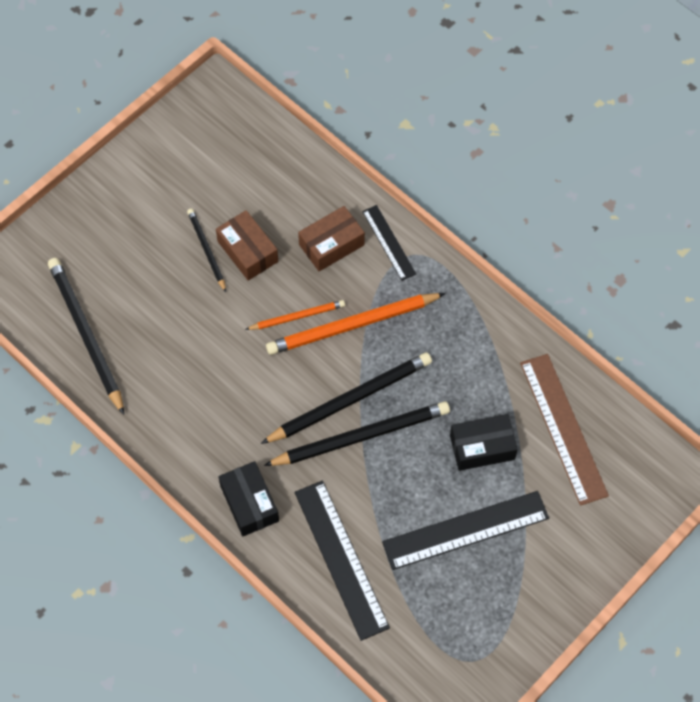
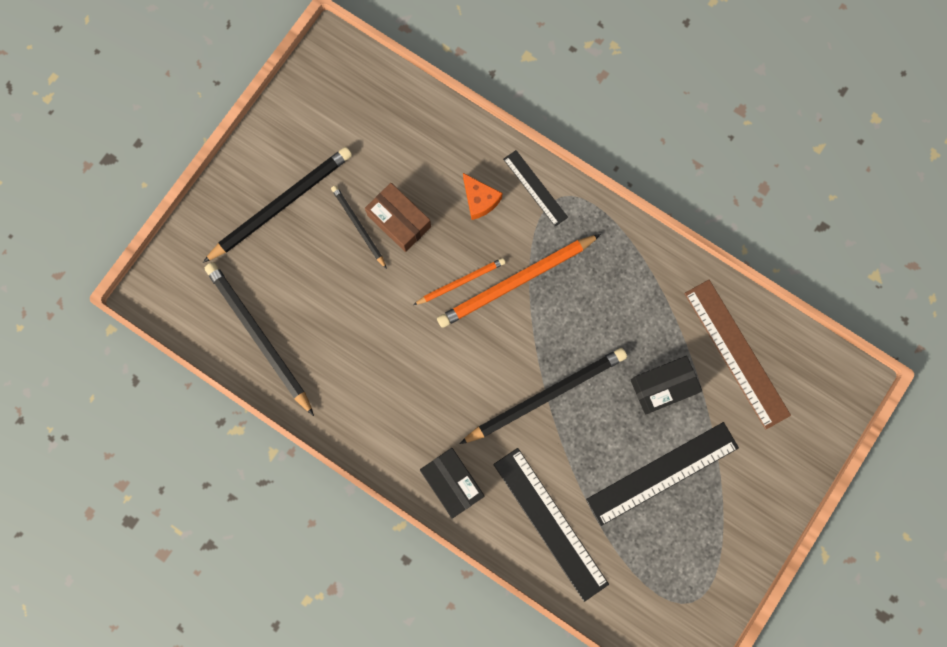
camera: 10 degrees left, 15 degrees up
black pencil [261,352,432,444] -> black pencil moved to [203,147,352,263]
brown box [298,206,365,271] -> orange cheese [463,173,503,220]

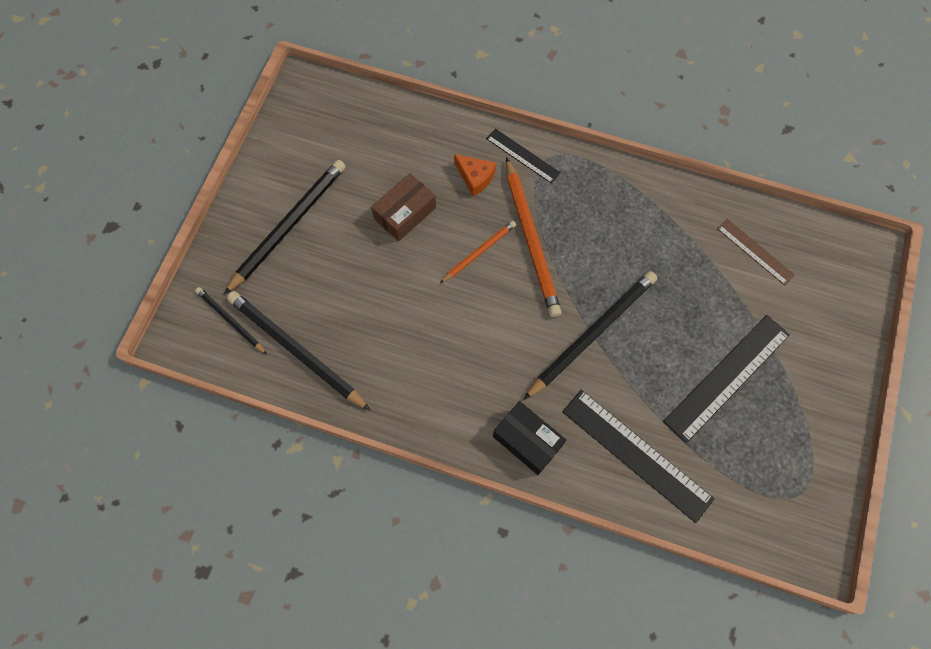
camera: 15 degrees left, 10 degrees down
black pencil [331,185,387,269] -> black pencil moved to [195,287,267,355]
brown box [365,183,431,252] -> brown box turned 75 degrees counterclockwise [371,173,436,241]
orange pencil [437,234,601,328] -> orange pencil turned 60 degrees counterclockwise [506,157,561,317]
black box [631,356,702,415] -> none
brown ruler [684,280,791,429] -> brown ruler [717,219,795,286], size x0.57

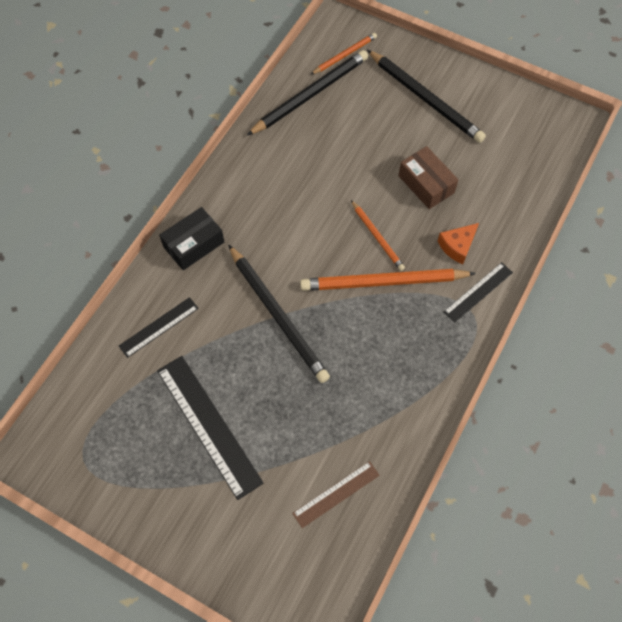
camera: 100 degrees right, 5 degrees down
black pencil [195,287,267,355] -> orange pencil [310,33,377,75]
black ruler [562,390,715,523] -> black ruler [119,297,199,358], size x0.57

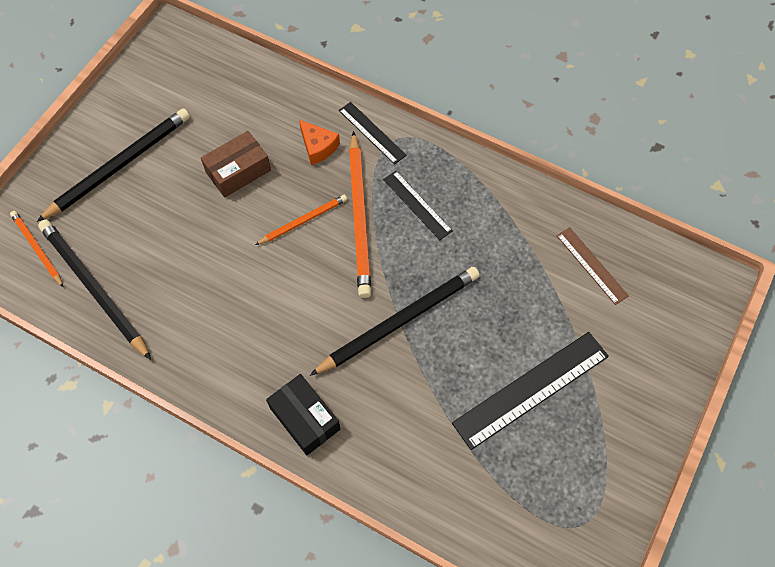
camera: 90 degrees left, 0 degrees up
black ruler [119,297,199,358] -> black ruler moved to [383,171,452,240]

